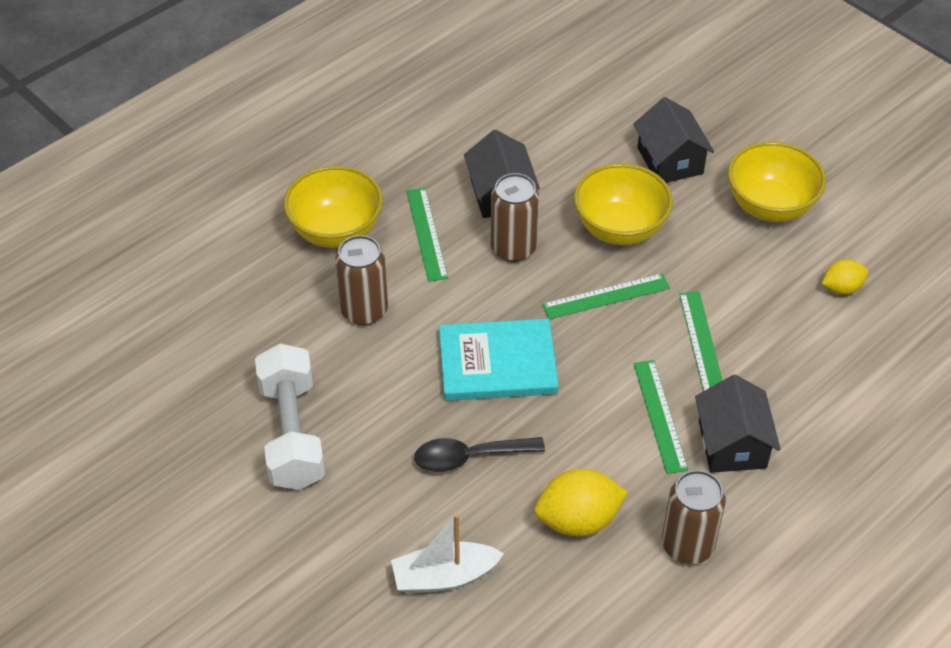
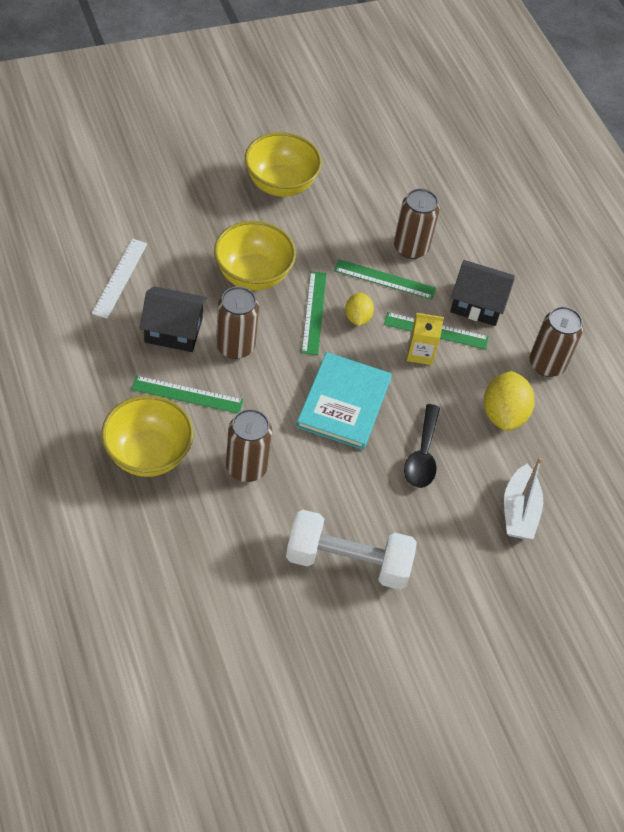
camera: 75 degrees left, 5 degrees up
black house [633,97,714,183] -> none
yellow lemon [822,259,868,295] -> yellow lemon moved to [345,293,374,326]
none -> white ruler [92,239,147,318]
none -> brown can [394,188,440,259]
none -> yellow carton [407,313,444,365]

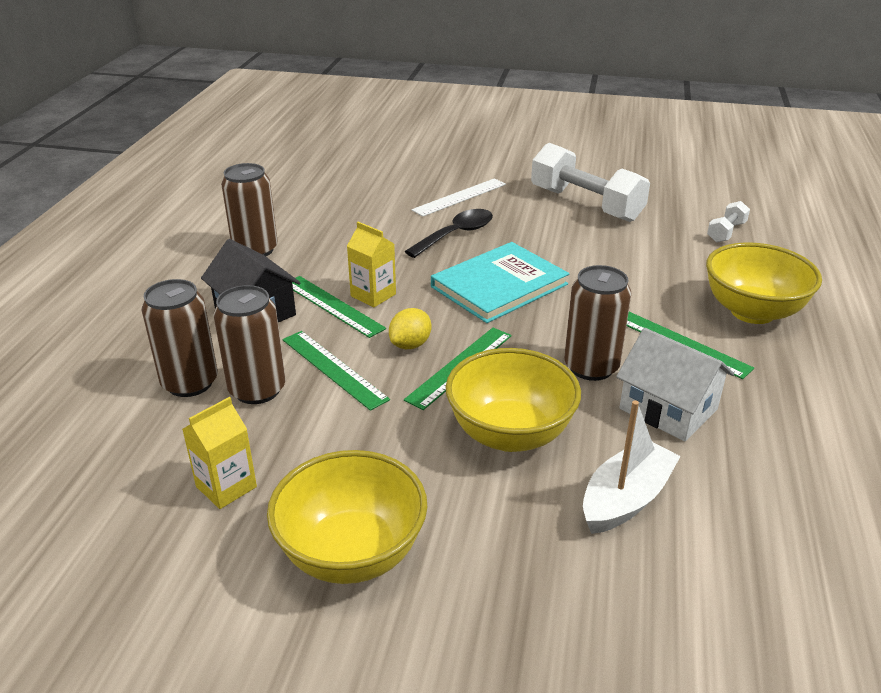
camera: 140 degrees left, 20 degrees down
white ruler [92,239,147,318] -> white ruler moved to [412,178,506,217]
black house [140,286,207,352] -> white house [616,328,734,442]
brown can [226,409,272,482] -> brown can moved to [142,279,218,397]
yellow lemon [484,371,535,431] -> none
white boat [504,457,543,539] -> white boat moved to [583,400,681,534]
none -> yellow carton [182,397,257,509]
none -> white dumbbell [707,201,750,243]

